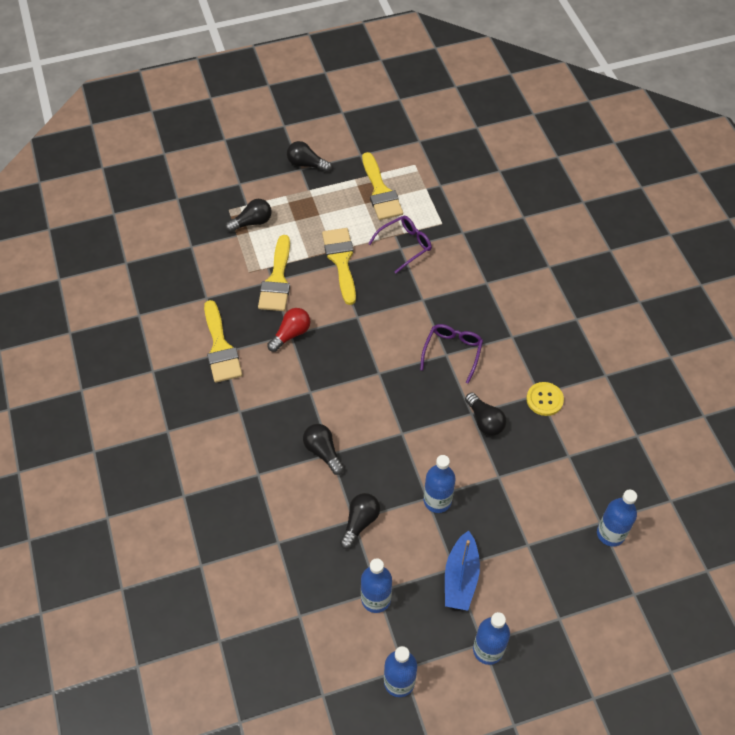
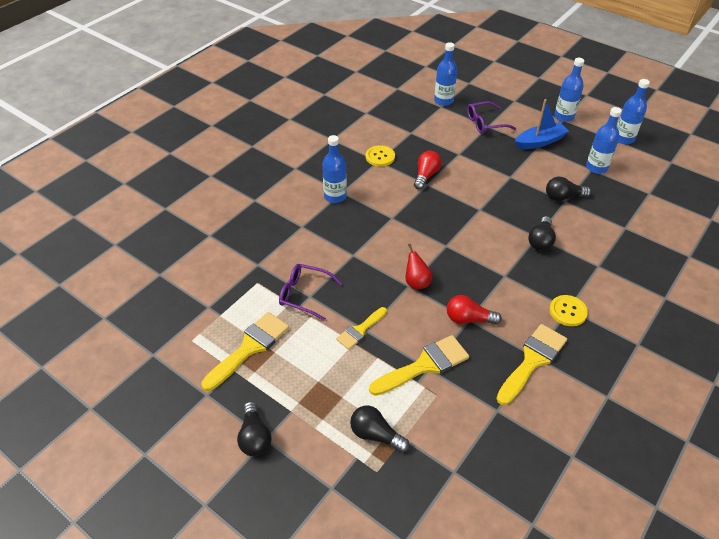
camera: 125 degrees left, 10 degrees down
yellow brush [322,228,356,305] -> yellow brush [336,307,387,350], size x0.61
purple glasses [420,324,483,384] -> purple glasses moved to [467,101,516,133]
blue bottle [424,455,455,513] -> blue bottle moved to [322,135,347,203]
black light bulb [465,393,506,436] -> red light bulb [414,151,442,190]
none -> red pear [406,243,432,290]
none -> yellow button [549,295,588,326]

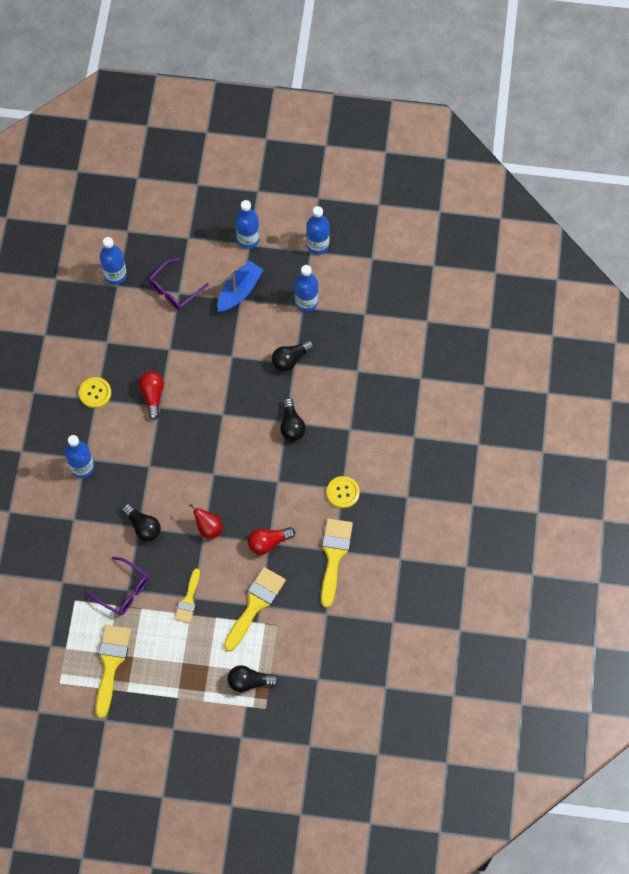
camera: 30 degrees left, 20 degrees up
black light bulb [237,401,272,456] -> black light bulb moved to [122,504,161,541]
purple glasses [279,264,342,321] -> purple glasses turned 135 degrees counterclockwise [86,557,148,616]

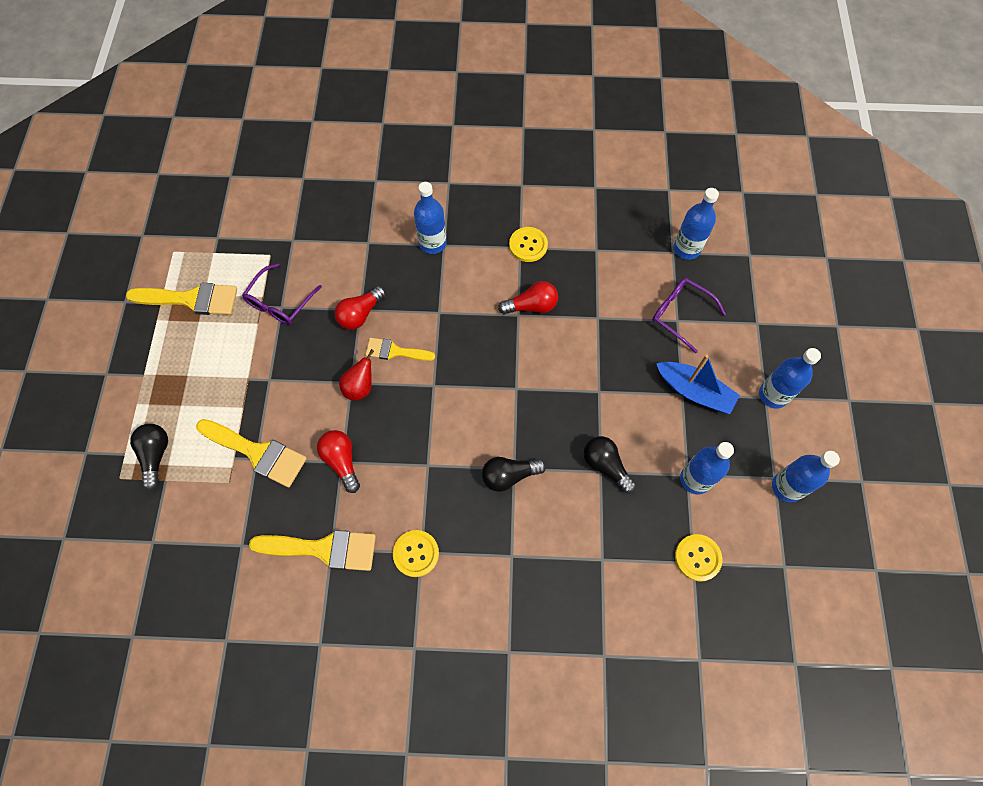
camera: 85 degrees right, 0 degrees up
black light bulb [122,504,161,541] -> red light bulb [335,286,386,330]
yellow brush [174,568,200,623] -> yellow brush moved to [365,338,435,361]
none -> yellow button [675,534,722,582]

